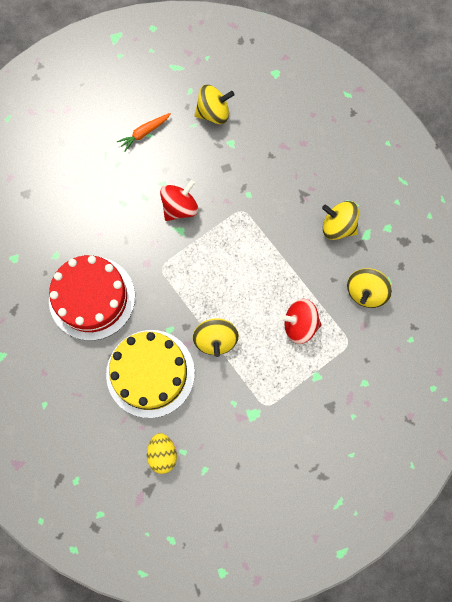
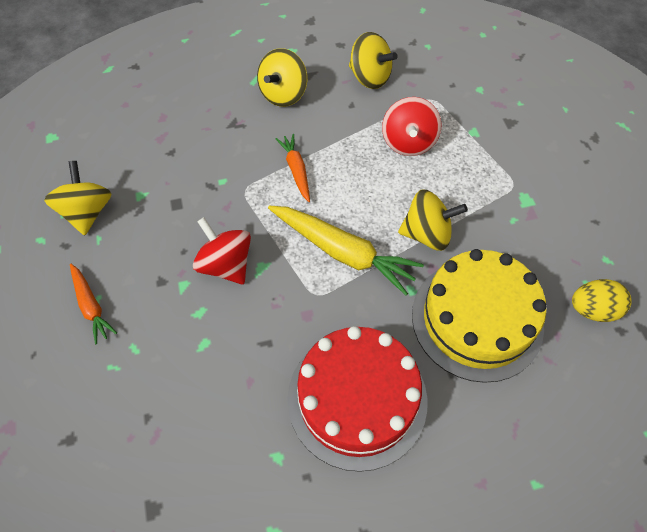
camera: 85 degrees left, 15 degrees down
none -> yellow carrot [268,206,424,295]
none -> orange carrot [276,134,310,202]

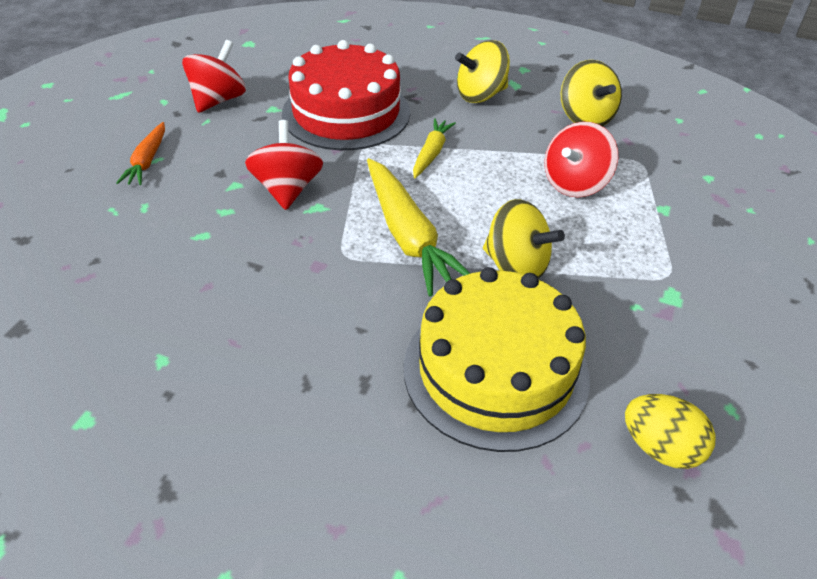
camera: 35 degrees right, 15 degrees down
yellow spinning top [44,161,112,235] -> red spinning top [182,40,246,113]
orange carrot [276,134,310,202] -> yellow carrot [413,118,456,178]
red cake [287,326,427,472] -> red cake moved to [282,40,410,150]

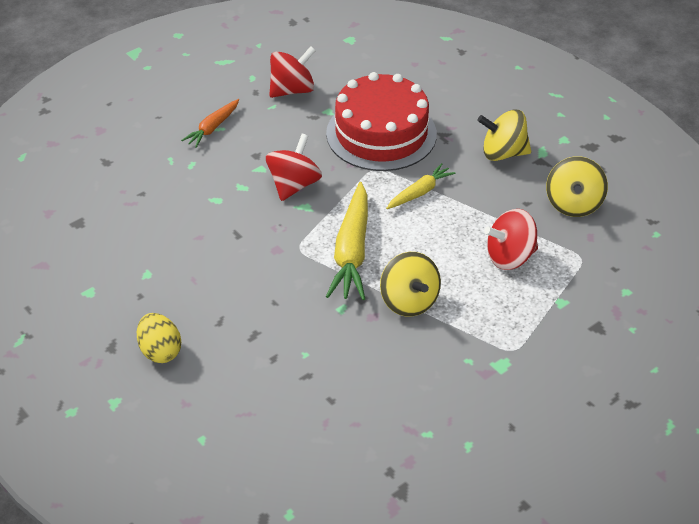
camera: 30 degrees right, 0 degrees up
yellow cake [404,267,590,452] -> none
yellow egg [625,394,716,469] -> yellow egg moved to [137,313,181,363]

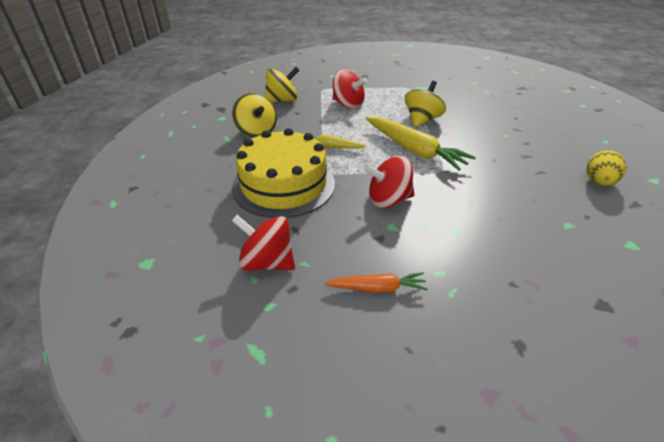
camera: 125 degrees left, 5 degrees down
red cake [326,72,437,171] -> yellow cake [232,128,335,218]
yellow carrot [326,182,368,300] -> yellow carrot turned 75 degrees clockwise [366,117,476,171]

